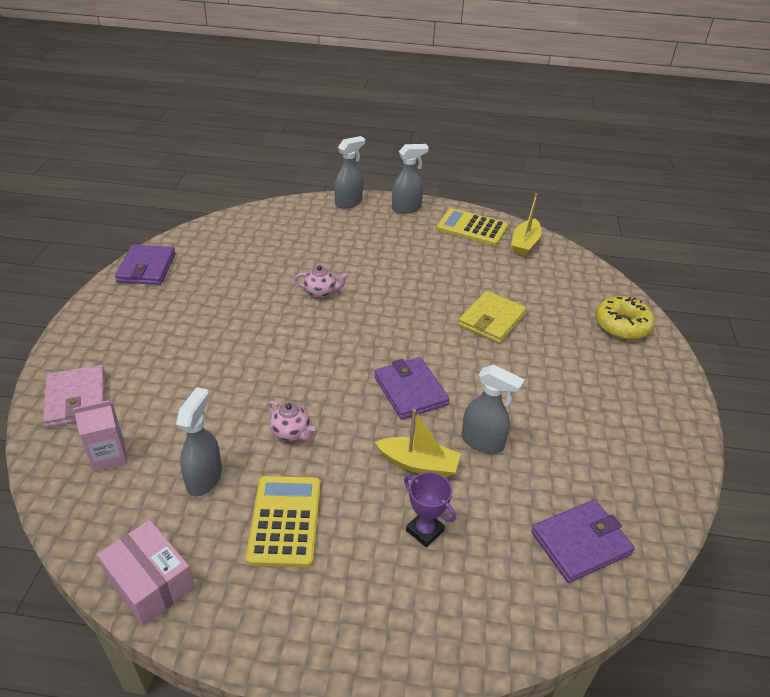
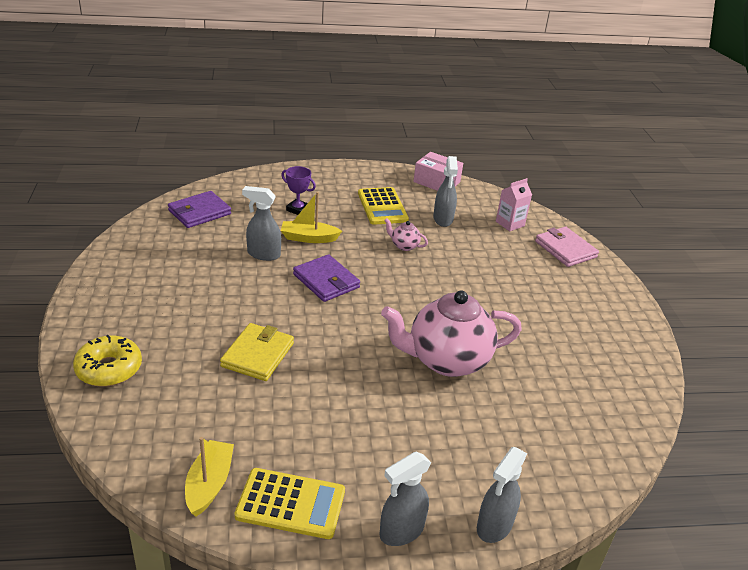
camera: 165 degrees right, 5 degrees down
purple wallet [115,244,176,285] -> none
pink teapot [294,265,348,298] -> pink teapot [381,290,522,377], size x2.42

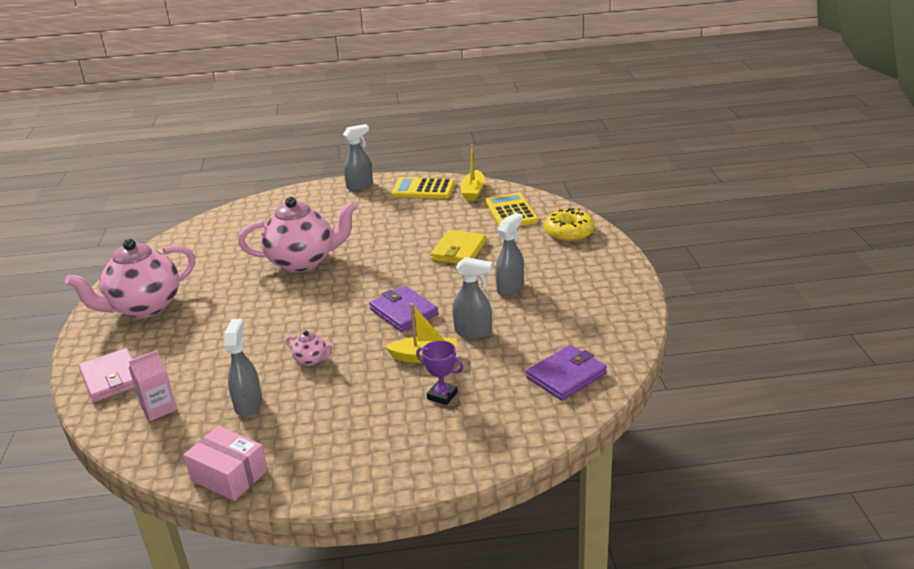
camera: 175 degrees left, 5 degrees down
yellow calculator [358,187,409,225] -> yellow calculator moved to [485,193,538,226]
grey spray bottle [477,447,527,543] -> grey spray bottle moved to [495,212,524,296]
none -> pink teapot [65,239,195,318]

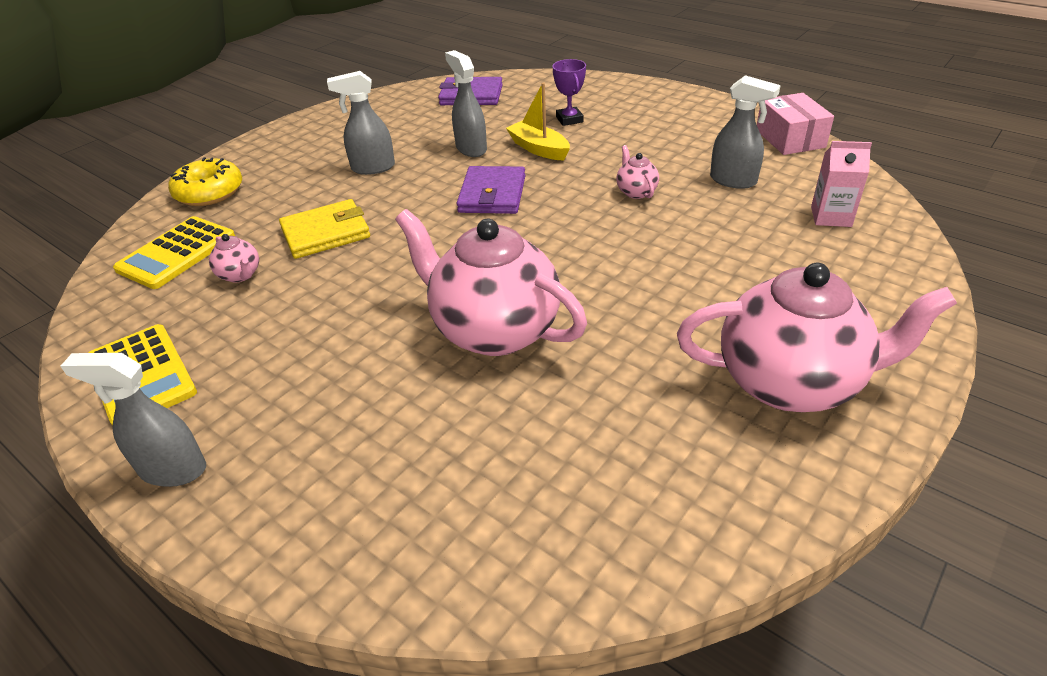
camera: 135 degrees left, 10 degrees up
pink wallet [79,348,135,402] -> none
grey spray bottle [224,319,262,417] -> grey spray bottle turned 105 degrees counterclockwise [710,75,781,189]
yellow boat [461,145,485,201] -> none
none -> pink teapot [209,234,259,282]

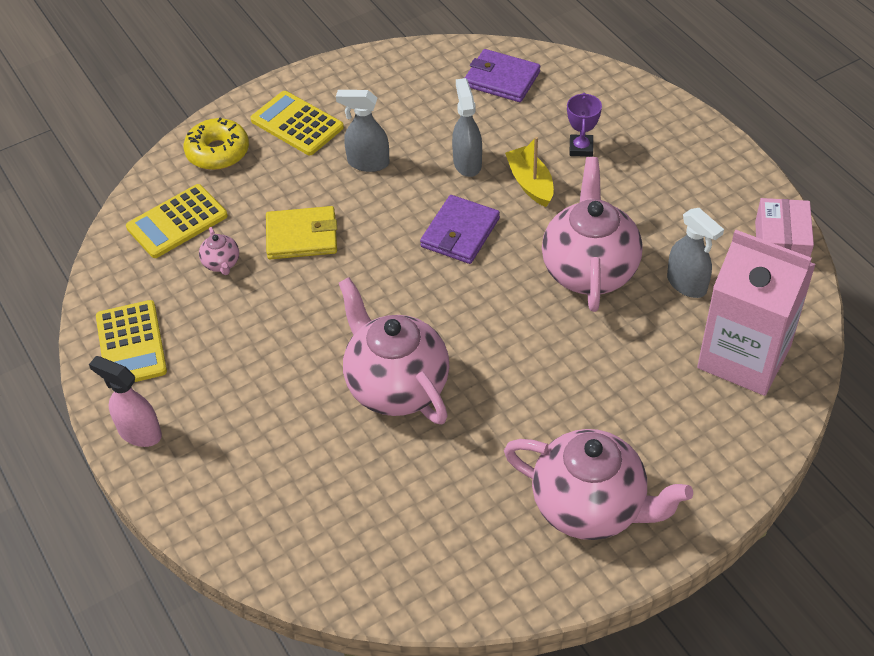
camera: 20 degrees right, 10 degrees up
grey spray bottle [61,353,206,487] -> pink spray bottle [89,356,162,447]
pink teapot [616,145,659,199] -> pink teapot [542,157,643,312], size x2.42
pink carton [811,141,872,227] -> pink carton [697,230,816,396], size x2.18
none -> yellow calculator [250,91,344,155]

